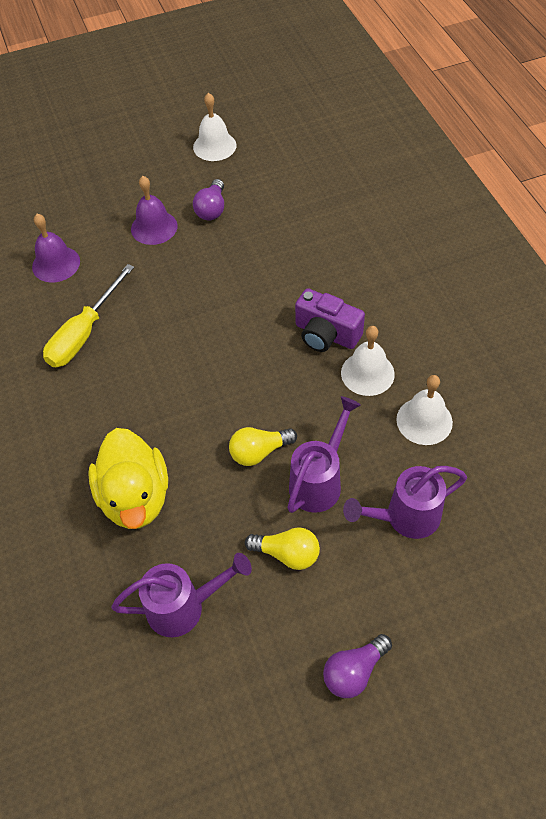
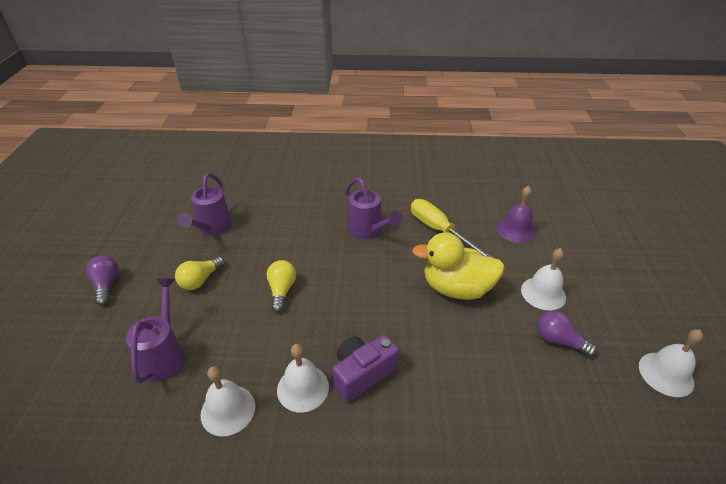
camera: 110 degrees right, 15 degrees down
yellow duck [88,428,168,529] -> yellow duck moved to [412,232,505,300]
purple bell [131,176,177,245] -> white bell [521,248,566,311]
purple watering can [287,396,361,513] -> purple watering can moved to [345,178,402,239]

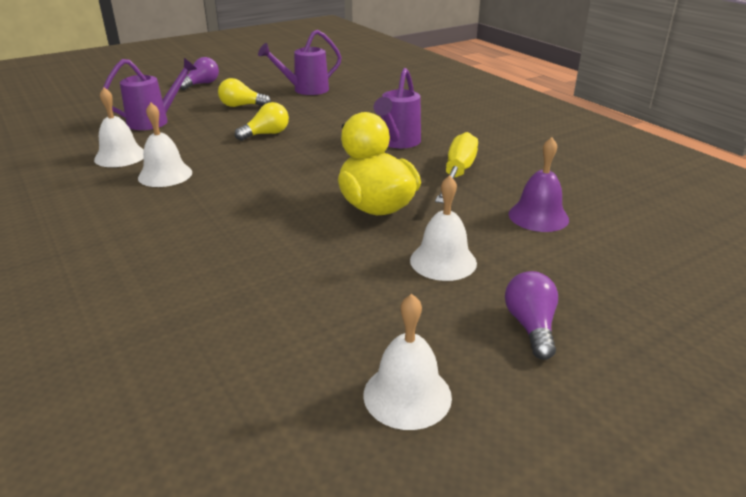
camera: 55 degrees right, 10 degrees down
purple camera [332,335,399,402] -> none
purple light bulb [537,311,597,357] -> purple light bulb moved to [505,271,558,360]

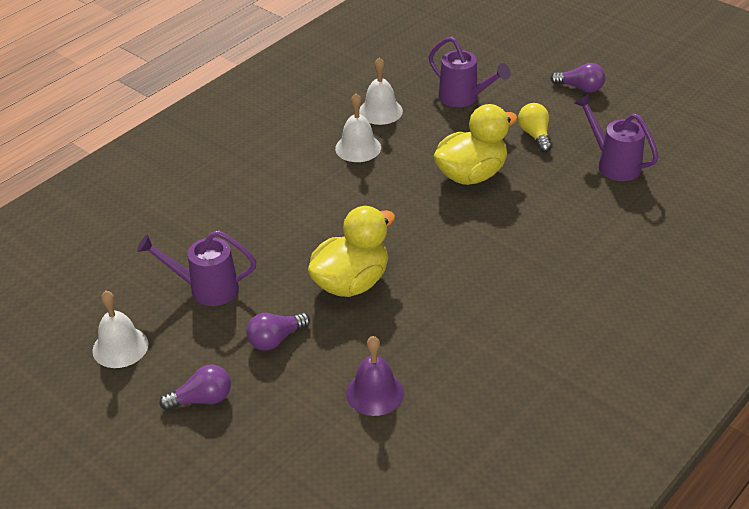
camera: 75 degrees right, 10 degrees up
yellow light bulb [235,102,289,141] -> yellow duck [433,104,518,185]
purple watering can [373,68,421,148] -> purple watering can moved to [137,230,257,306]
white bell [410,175,477,281] -> purple light bulb [246,313,310,351]
yellow screwdriver [435,132,478,203] -> none

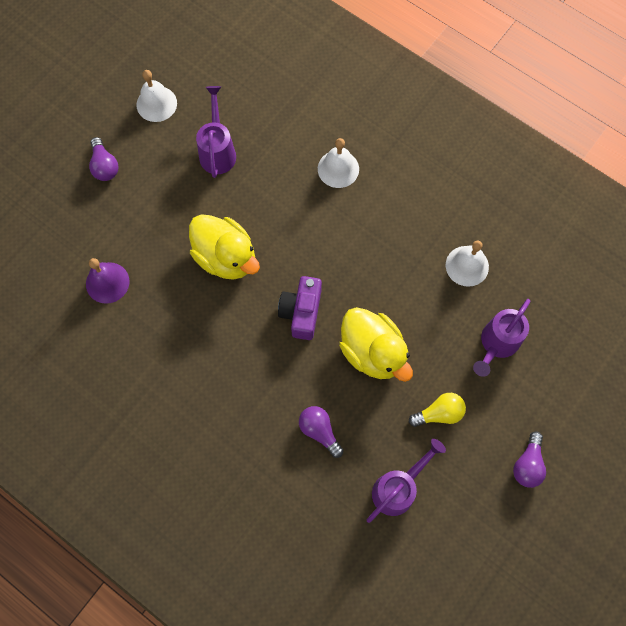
camera: 85 degrees right, 30 degrees up
purple light bulb [246,313,310,351] -> purple light bulb moved to [299,406,344,458]
white bell [335,93,381,162] -> white bell moved to [318,138,359,188]
none -> purple camera [278,276,322,340]

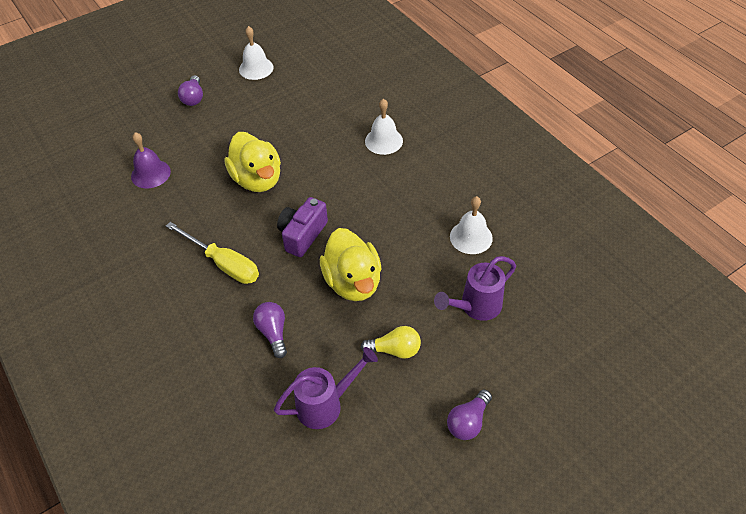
camera: 20 degrees right, 20 degrees down
purple watering can [196,86,236,178] -> none
none -> yellow screwdriver [166,222,259,284]

